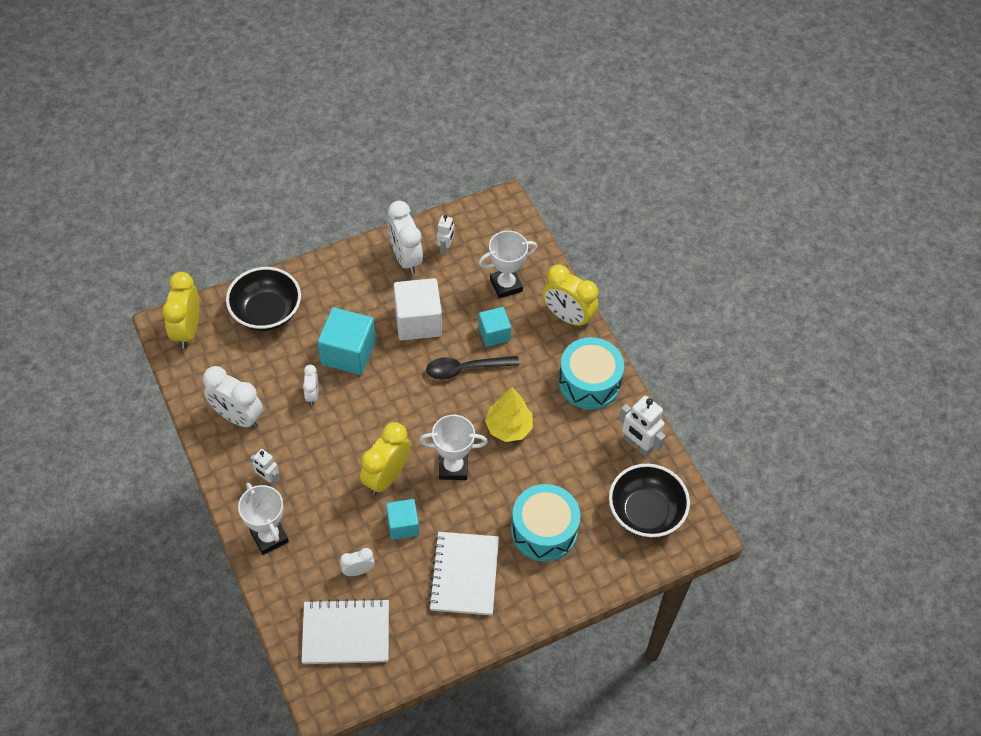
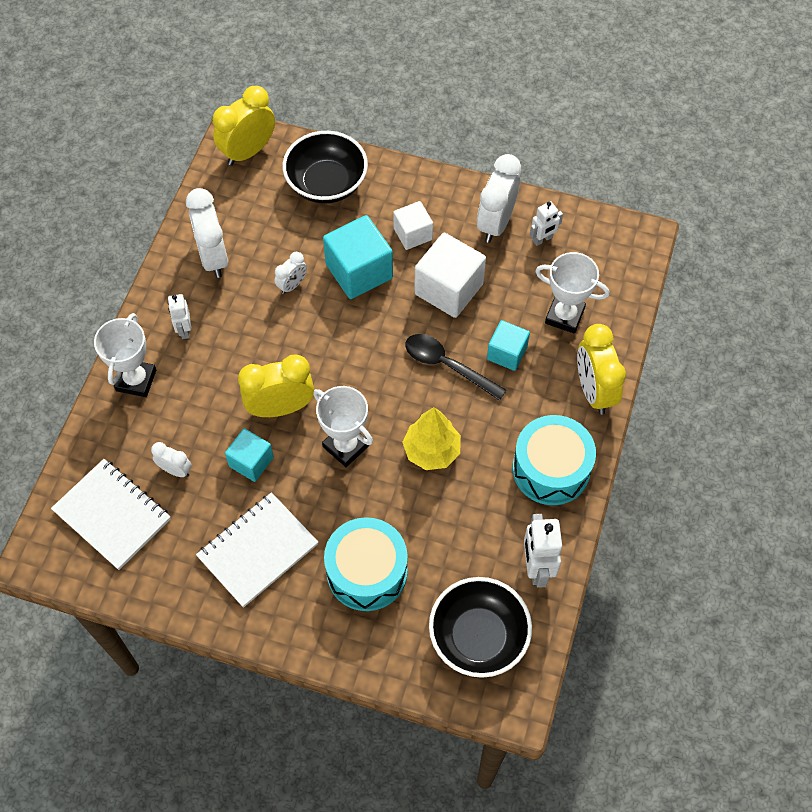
camera: 45 degrees right, 5 degrees up
none -> white cube [393,201,433,250]

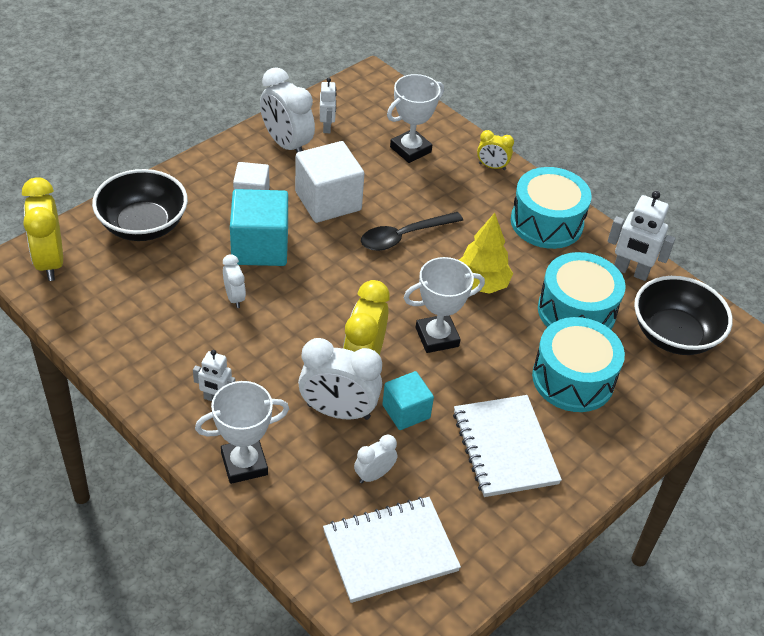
camera: 65 degrees left, 15 degrees down
white trophy [94,313,156,397] -> white trophy turned 60 degrees counterclockwise [195,381,289,484]
white clock [186,188,228,278] -> white clock moved to [298,338,382,420]
turquoise cube [487,320,530,371] -> none
yellow clock [577,324,626,415] -> yellow clock [477,130,514,170], size x0.53
none -> turquoise drum [538,252,626,329]

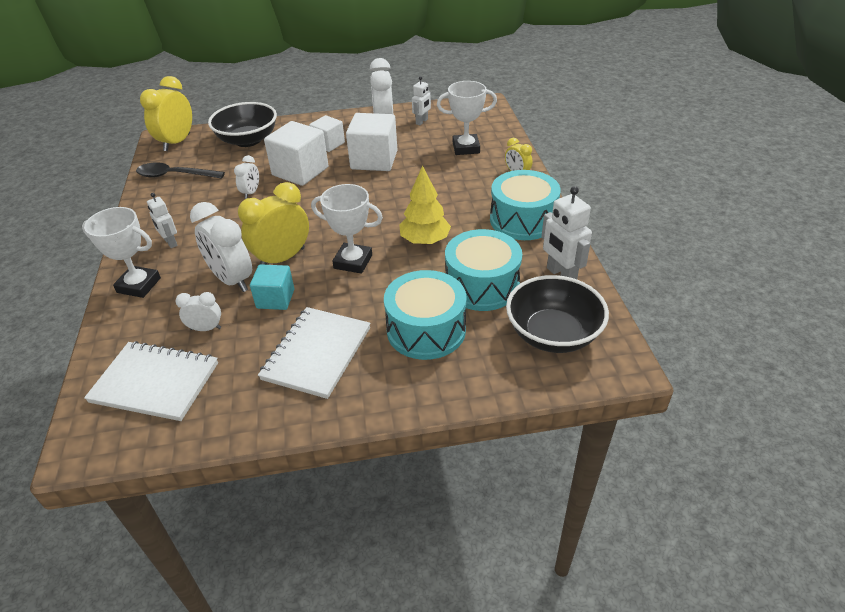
camera: 40 degrees right, 5 degrees down
turquoise cube [230,189,288,266] -> white cube [264,121,328,186]
black spoon [361,212,463,251] -> black spoon moved to [136,162,225,179]

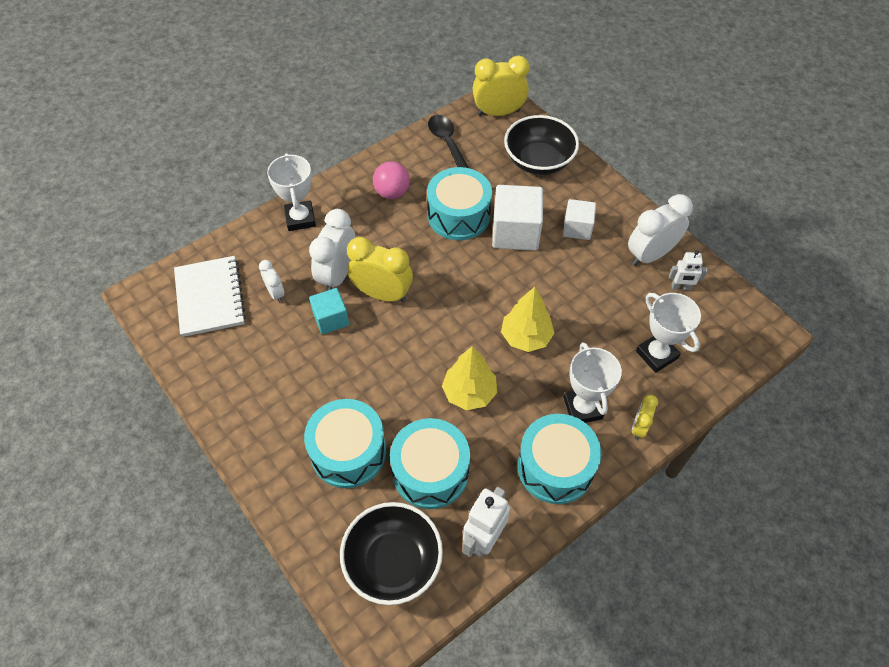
camera: 60 degrees right, 15 degrees up
white robot [147,193,178,248] -> none
white clock [234,155,259,199] -> turquoise drum [427,167,492,240]
white notebook [258,307,371,399] -> none
white trophy [311,184,383,274] -> white trophy moved to [564,342,622,423]
white cube [346,113,397,171] -> none
none -> pink ball [373,161,410,199]
none -> yellow tree [501,287,554,352]

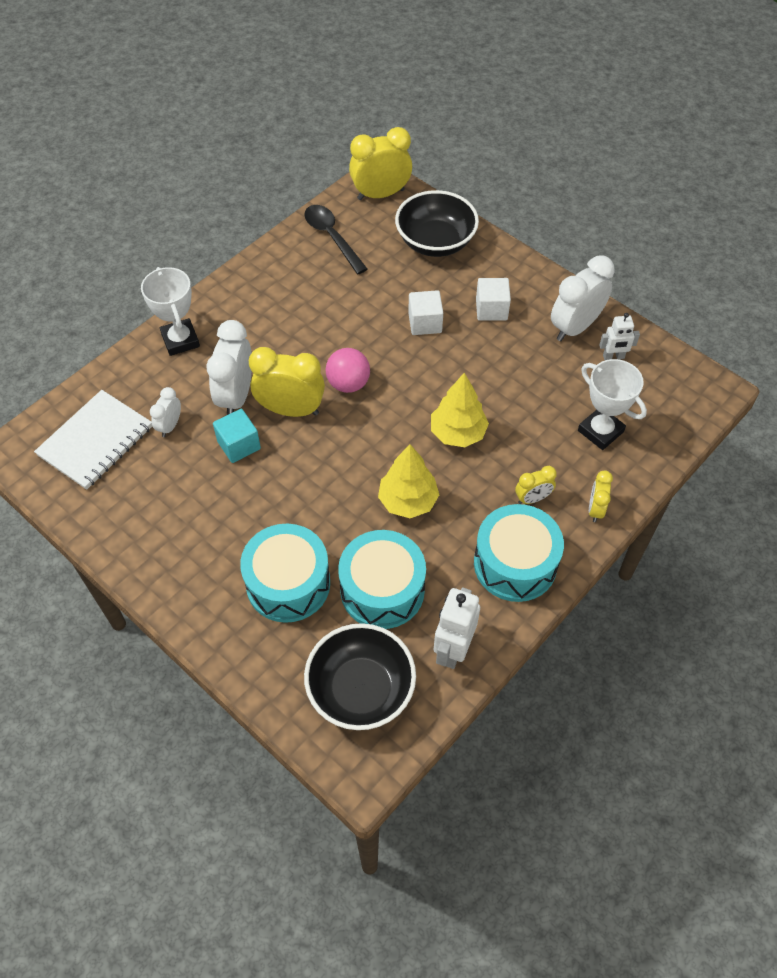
camera: 10 degrees left, 0 degrees up
white notebook [174,256,246,337] -> white notebook turned 60 degrees clockwise [34,390,152,490]
white clock [259,260,285,302] -> white clock turned 120 degrees counterclockwise [150,387,181,437]
pink ball [373,161,410,199] -> pink ball moved to [326,348,370,393]
turquoise drum [427,167,492,240] -> none
white cube [492,185,543,251] -> white cube [408,290,443,335], size x0.60
white trophy [564,342,622,423] -> yellow clock [515,466,557,504]

